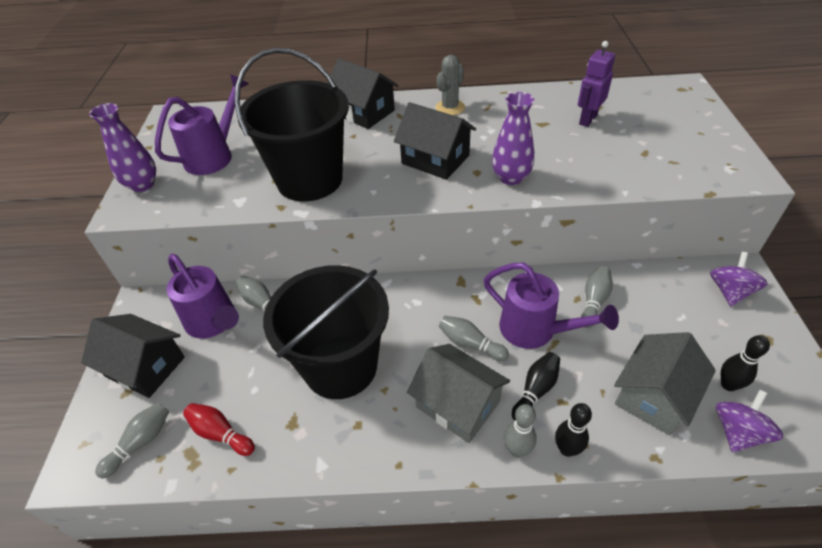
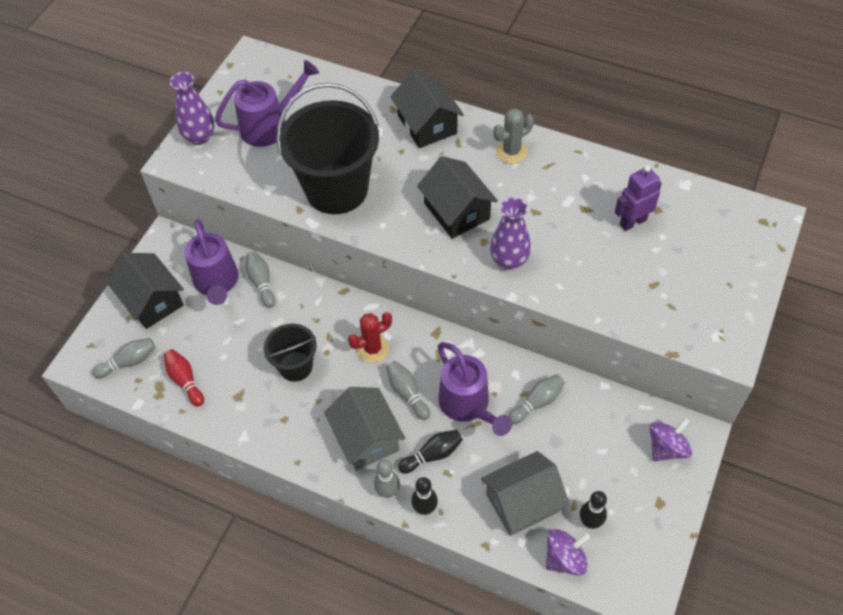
camera: 25 degrees right, 10 degrees up
black bucket [263,265,389,399] -> black bucket [264,324,317,382], size x0.53
none -> red cactus [348,312,392,363]

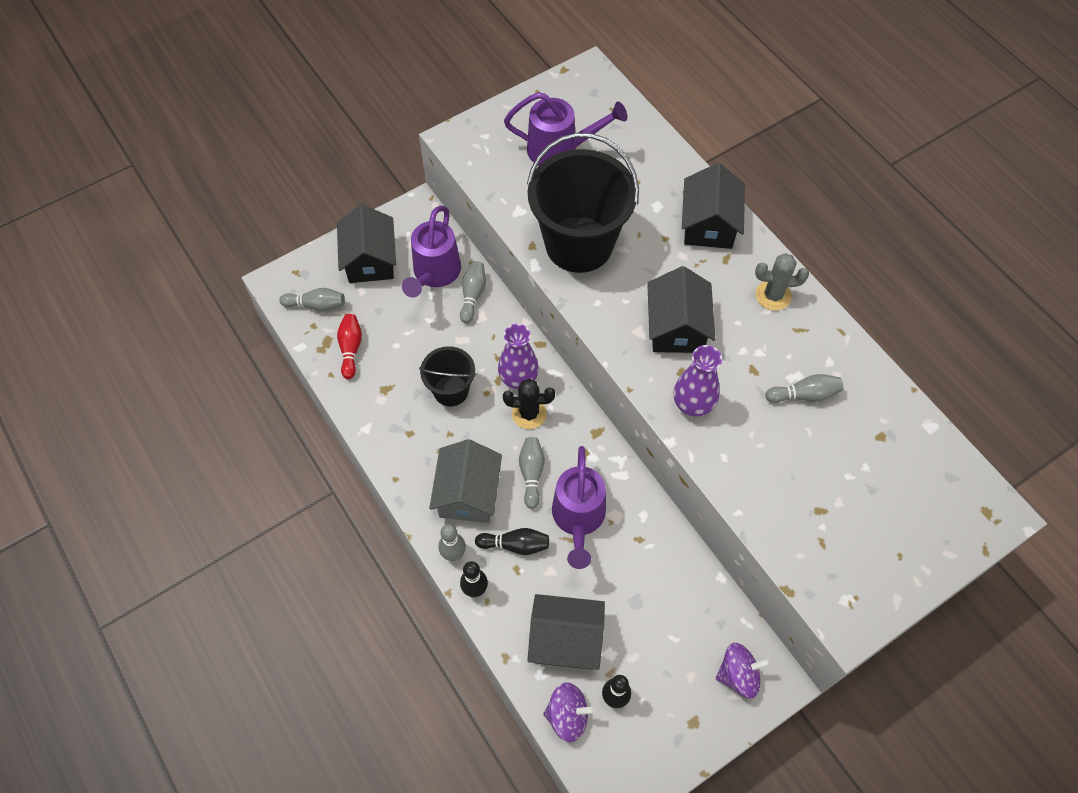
camera: 30 degrees right, 5 degrees up
purple vase [170,72,215,145] -> purple vase moved to [498,324,539,389]
red cactus [348,312,392,363] -> black cactus [503,379,555,429]
grey house [481,451,570,536] -> black house [527,594,605,670]
grey bowling pin [509,374,565,424] -> grey bowling pin moved to [765,374,843,403]
purple robot [615,165,662,231] -> none

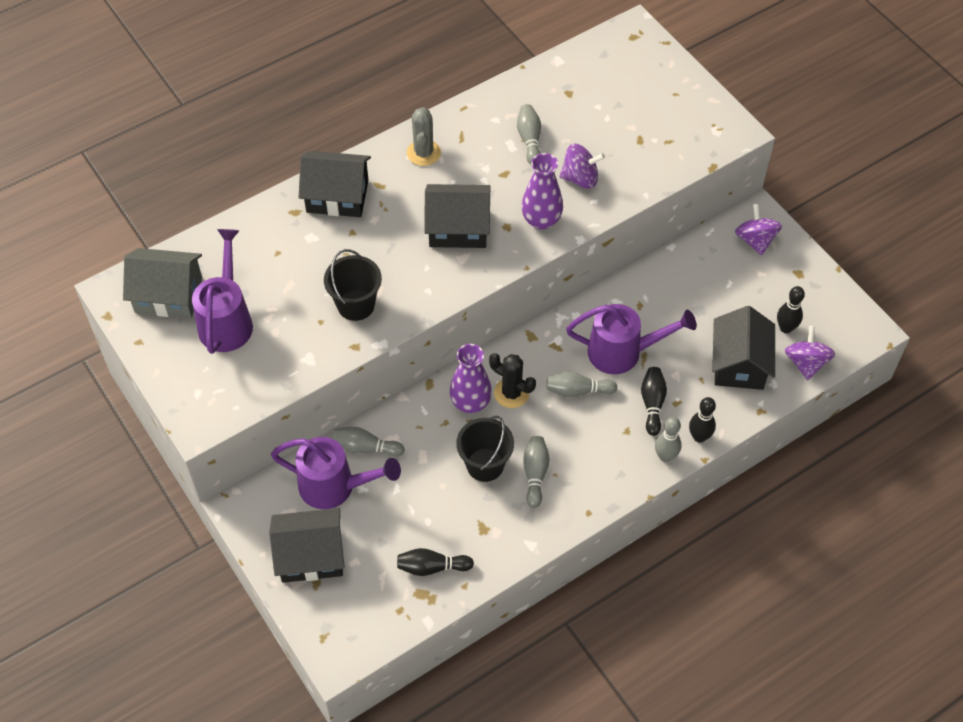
camera: 90 degrees left, 5 degrees down
grey bowling pin [279,288,345,312] -> grey bowling pin moved to [523,436,550,508]
red bowling pin [337,314,362,379] -> black bowling pin [397,548,474,576]
grey house [429,439,502,523] -> grey house moved to [123,248,202,318]
black cactus [503,379,555,429] -> black cactus turned 60 degrees counterclockwise [489,353,536,408]
black bucket [527,133,639,273] -> black bucket [324,249,382,321], size x0.53
none -> purple spinning top [559,143,605,189]

